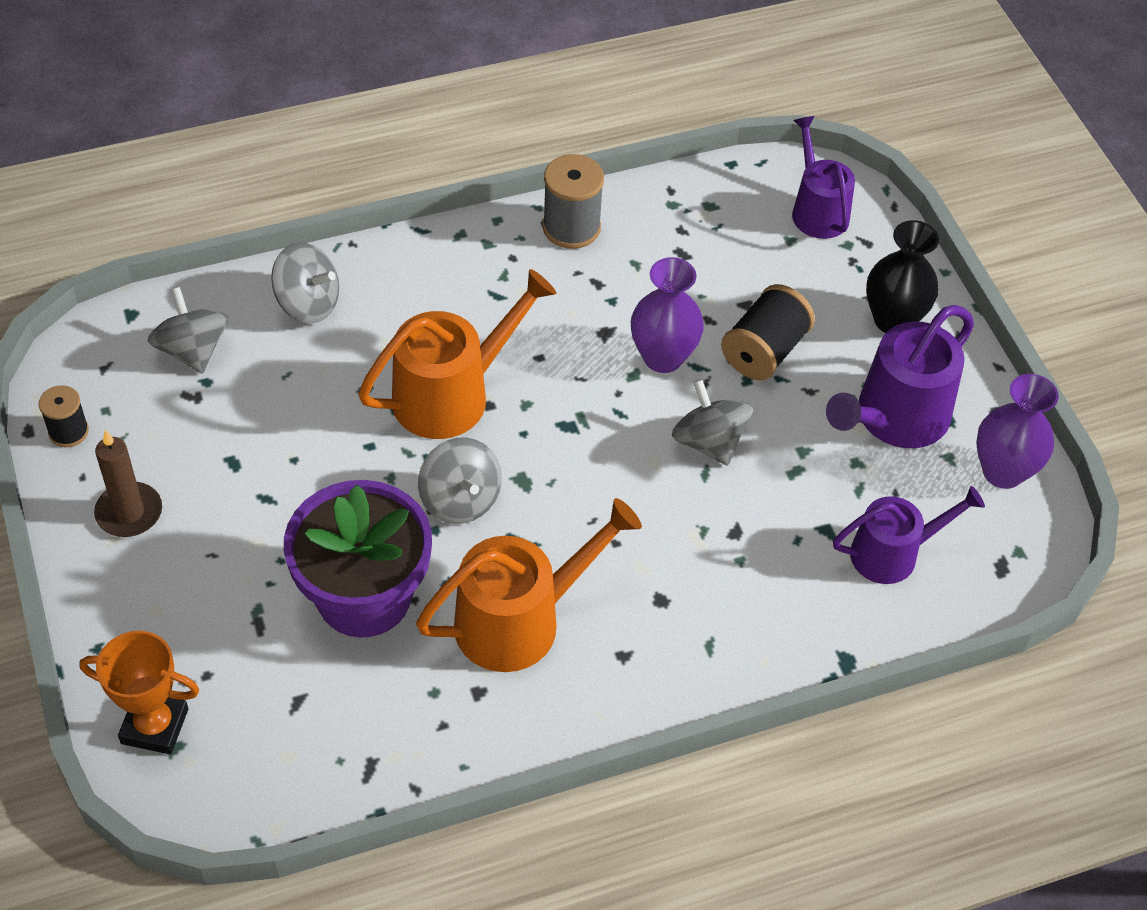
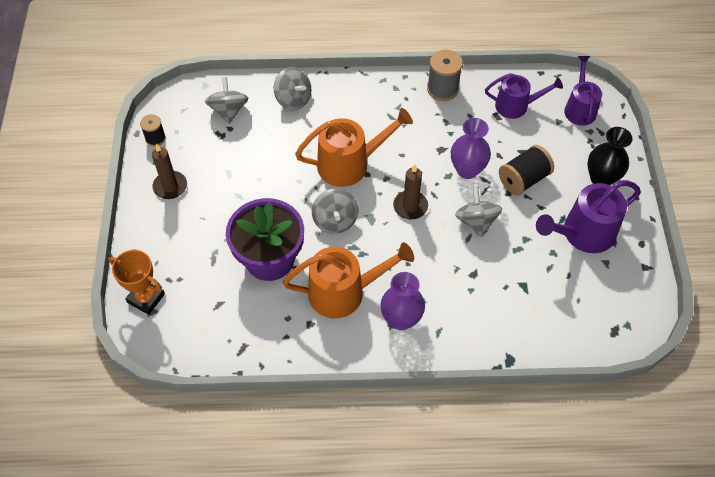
camera: 20 degrees right, 5 degrees up
purple watering can [833,486,985,584] -> purple watering can moved to [485,73,563,119]
purple vase [976,374,1059,489] -> purple vase moved to [380,272,425,330]
none -> brown candle [393,165,428,219]

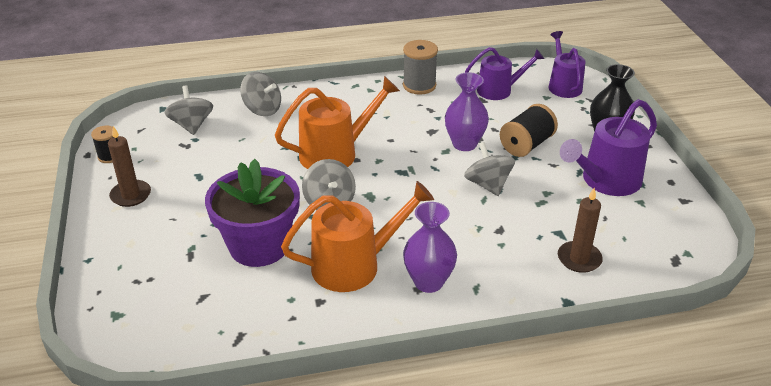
camera: 10 degrees left, 20 degrees down
orange trophy [109,250,165,315] -> none
brown candle [393,165,428,219] -> brown candle moved to [558,188,603,273]

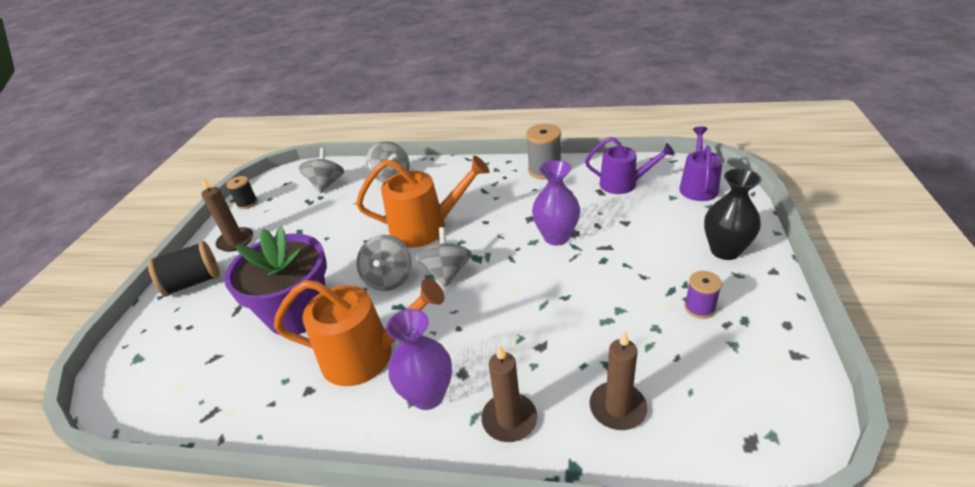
camera: 25 degrees right, 0 degrees up
grey spinning top [464,142,515,196] -> grey spinning top moved to [415,227,472,287]
black spool [500,104,558,157] -> black spool moved to [148,241,220,296]
purple watering can [560,99,657,196] -> purple spool [684,271,722,319]
none -> brown candle [481,344,537,442]

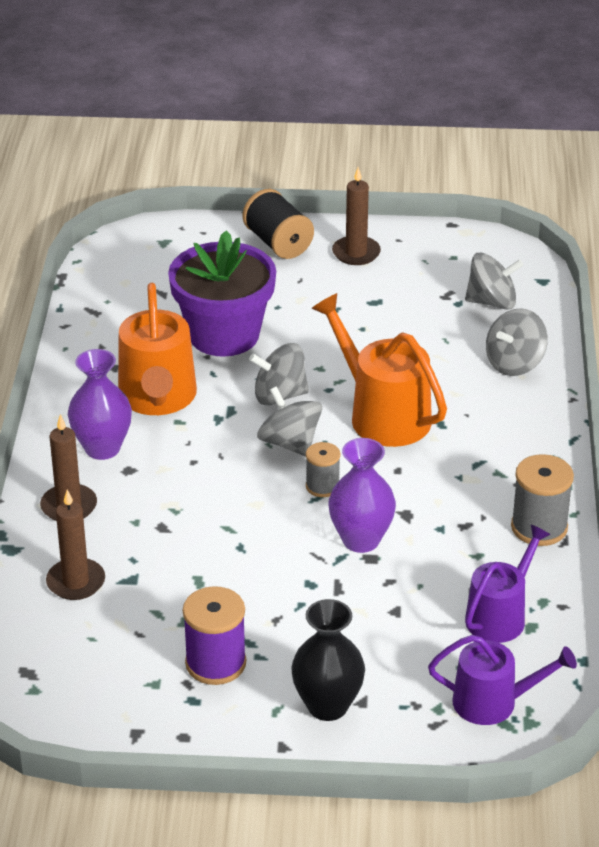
camera: 80 degrees right, 0 degrees up
black spool [226,176,258,209] -> none
orange watering can [356,156,490,248] -> orange watering can turned 150 degrees clockwise [311,293,447,447]
grey spinning top [415,227,472,287] -> grey spinning top turned 120 degrees counterclockwise [257,386,322,457]
purple watering can [585,137,674,194] -> purple watering can turned 150 degrees counterclockwise [465,525,551,643]
purple spool [684,271,722,319] -> purple spool [183,586,246,685], size x1.61
none -> grey spool [306,442,340,497]

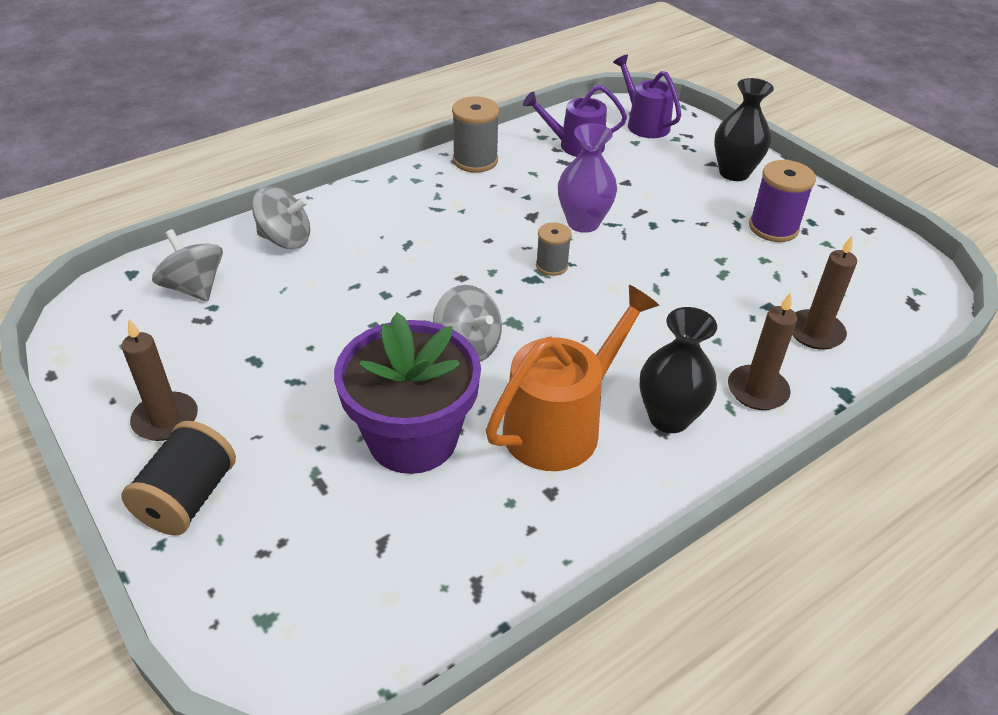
camera: 130 degrees left, 5 degrees up
purple vase [68,349,132,460] -> black vase [640,307,717,433]
grey spinning top [257,386,322,457] -> none
orange watering can [311,293,447,447] -> none

